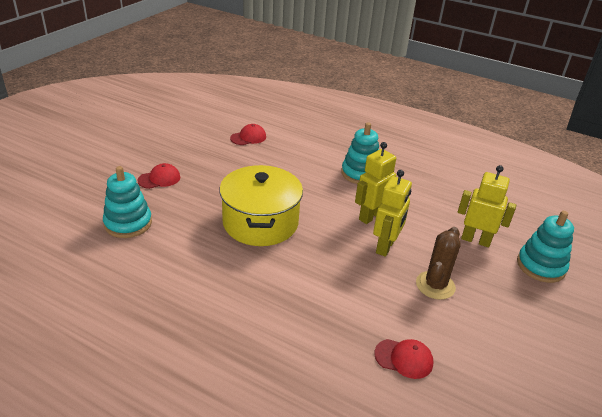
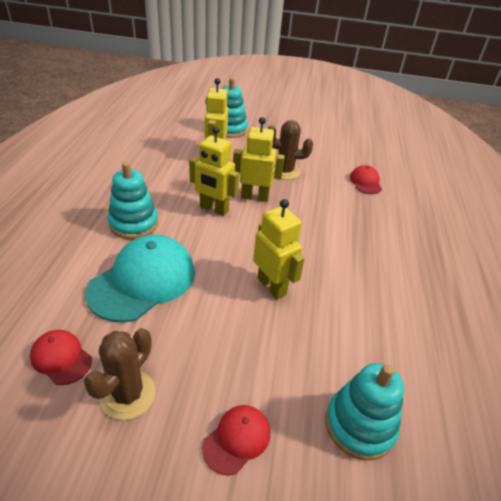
camera: 110 degrees left, 5 degrees up
red cap [137,163,180,189] -> red cap turned 90 degrees clockwise [202,405,270,475]
yellow pot [219,165,303,246] -> yellow robot [253,199,305,299]
none -> brown cactus [84,328,156,420]
none -> turquoise cap [85,235,195,322]

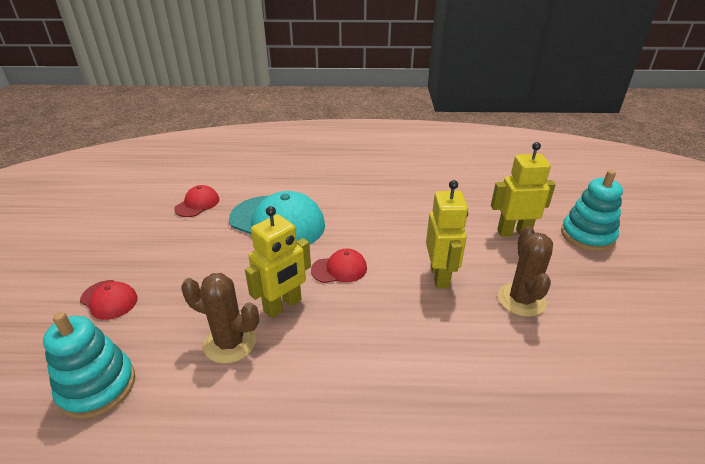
camera: 85 degrees right, 5 degrees down
brown cactus [84,328,156,420] -> brown cactus moved to [181,273,259,364]
turquoise stacking toy [108,162,158,239] -> none
yellow robot [189,126,239,216] -> none
red cap [350,165,382,194] -> red cap moved to [311,249,367,283]

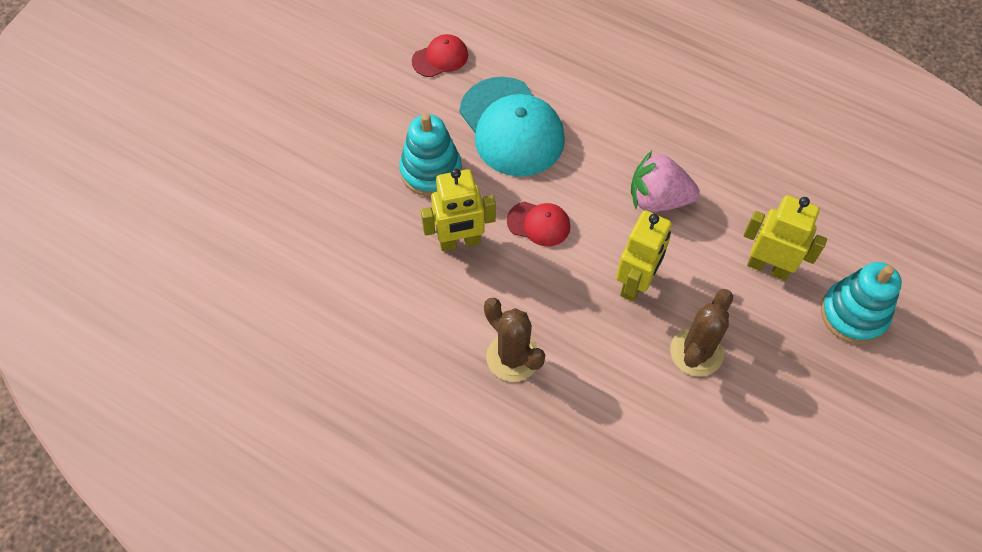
camera: 30 degrees right, 25 degrees up
turquoise stacking toy [43,312,135,419] -> turquoise stacking toy moved to [399,113,462,196]
red cap [80,280,138,320] -> none
brown cactus [181,273,259,364] -> brown cactus moved to [484,298,545,382]
none -> pink strawberry [631,151,700,212]

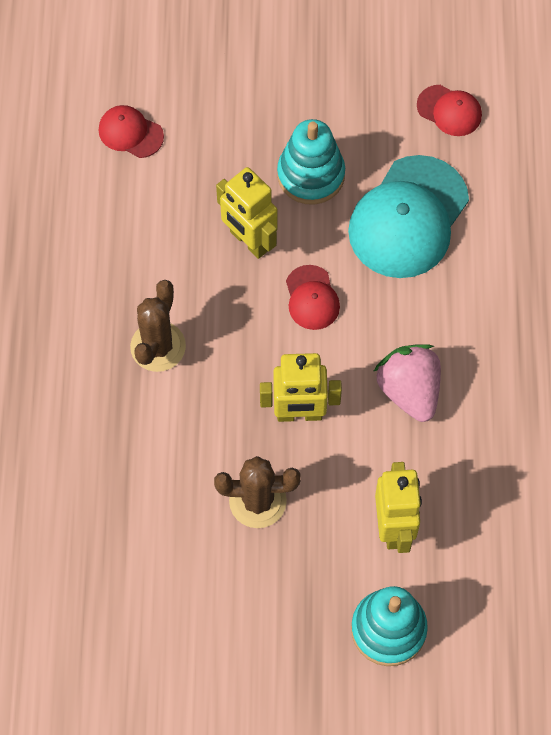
camera: 60 degrees right, 5 degrees up
none -> red cap [99,105,164,158]

